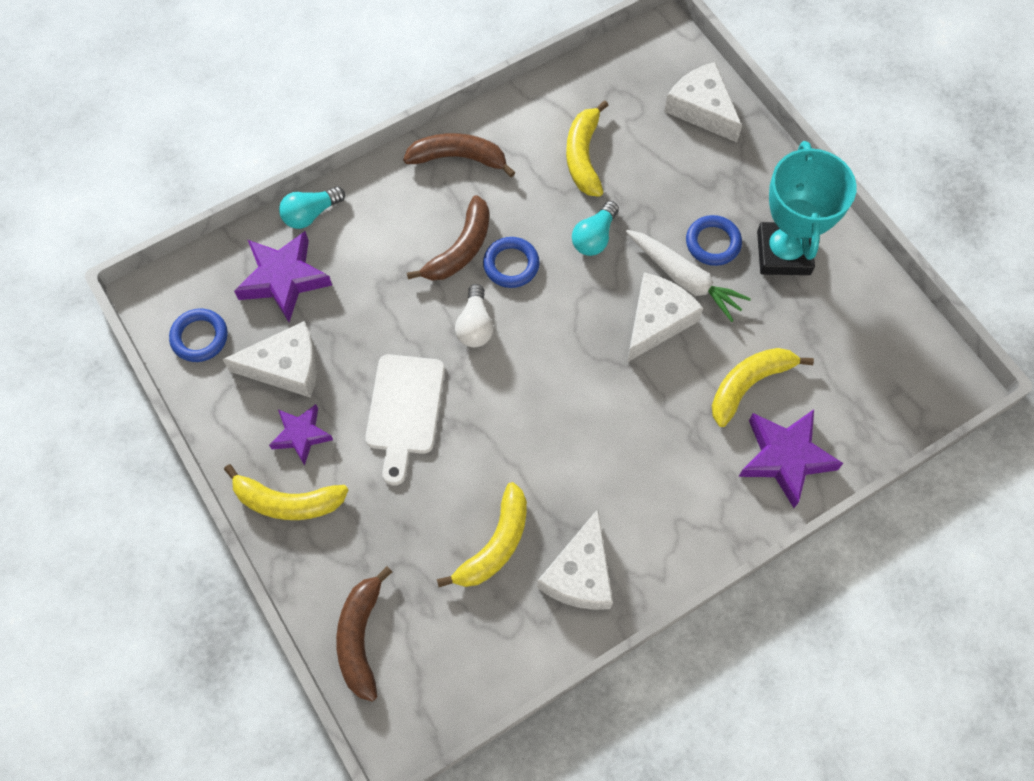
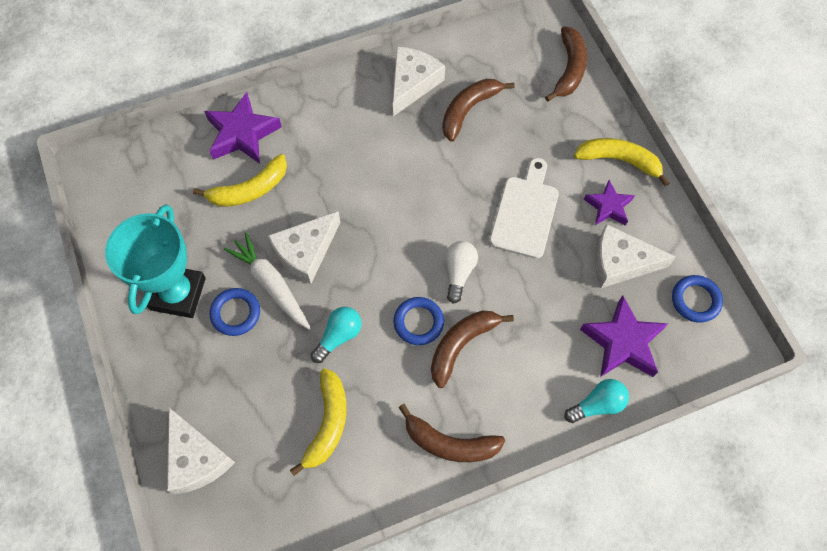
camera: 170 degrees left, 0 degrees up
yellow banana [437,482,527,587] -> brown banana [442,79,515,142]

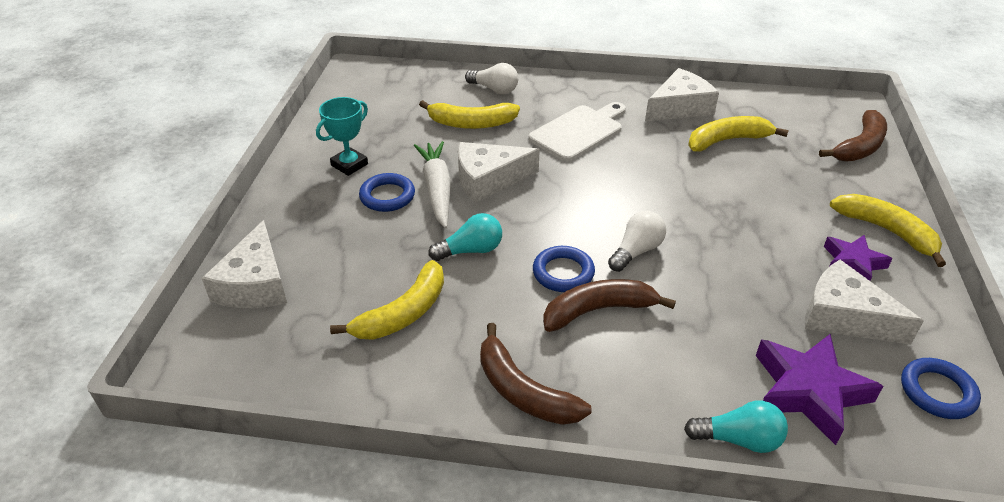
camera: 30 degrees right, 25 degrees down
turquoise trophy [105,204,206,318] -> turquoise trophy [316,97,368,176], size x0.56
purple star [204,92,282,164] -> white light bulb [465,63,518,94]
brown banana [442,79,515,142] -> yellow banana [688,116,789,152]
white cutting board [490,158,559,259] -> white cutting board moved to [529,102,626,161]

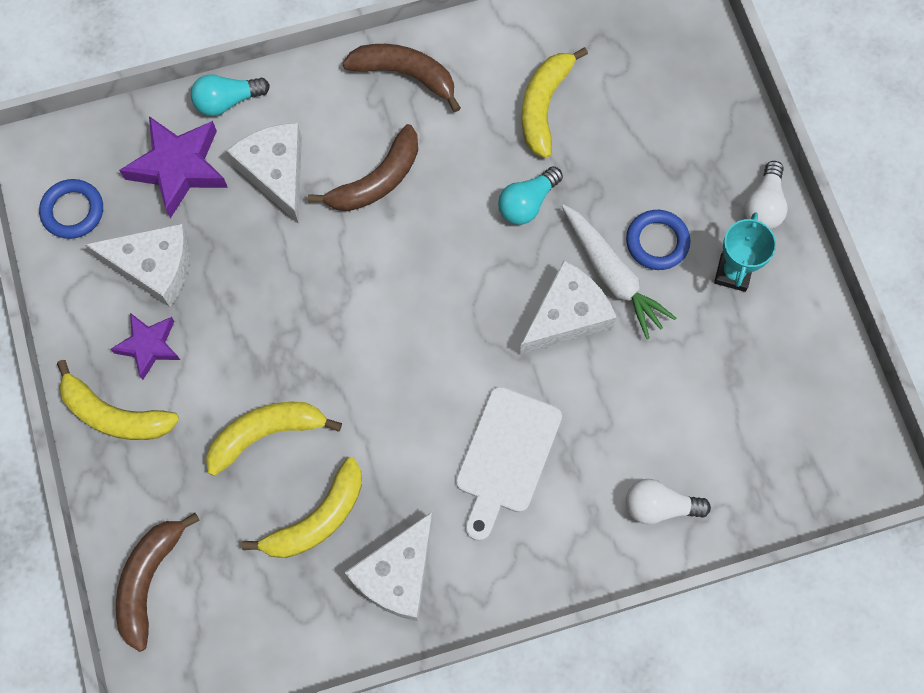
camera: 155 degrees right, 30 degrees up
white cheese [202,220,287,308] -> white cheese moved to [226,123,302,224]
yellow banana [419,100,520,129] -> yellow banana moved to [206,402,342,476]
blue ring [533,246,595,292] -> none
white light bulb [608,211,666,272] -> white light bulb moved to [744,161,788,229]

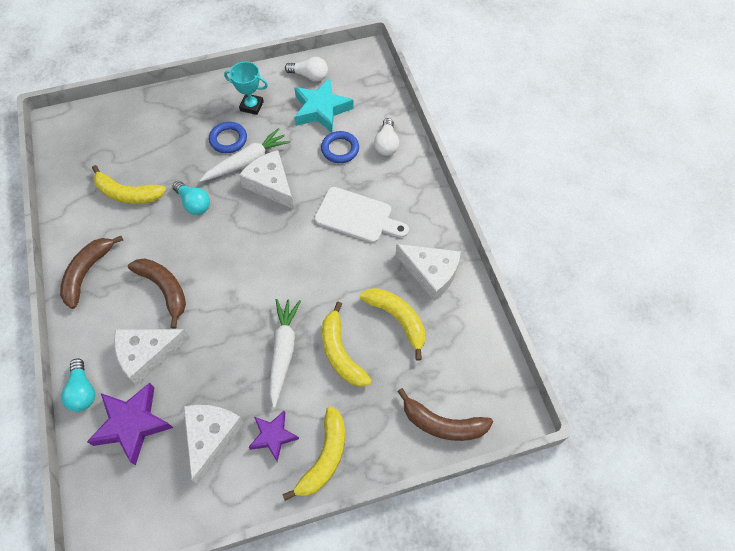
camera: 90 degrees left, 10 degrees down
blue ring [39,179,103,239] -> blue ring moved to [321,131,359,163]
white light bulb [744,161,788,229] -> white light bulb moved to [285,57,328,82]
none -> white carrot [269,299,301,408]
none -> turquoise star [295,78,354,133]

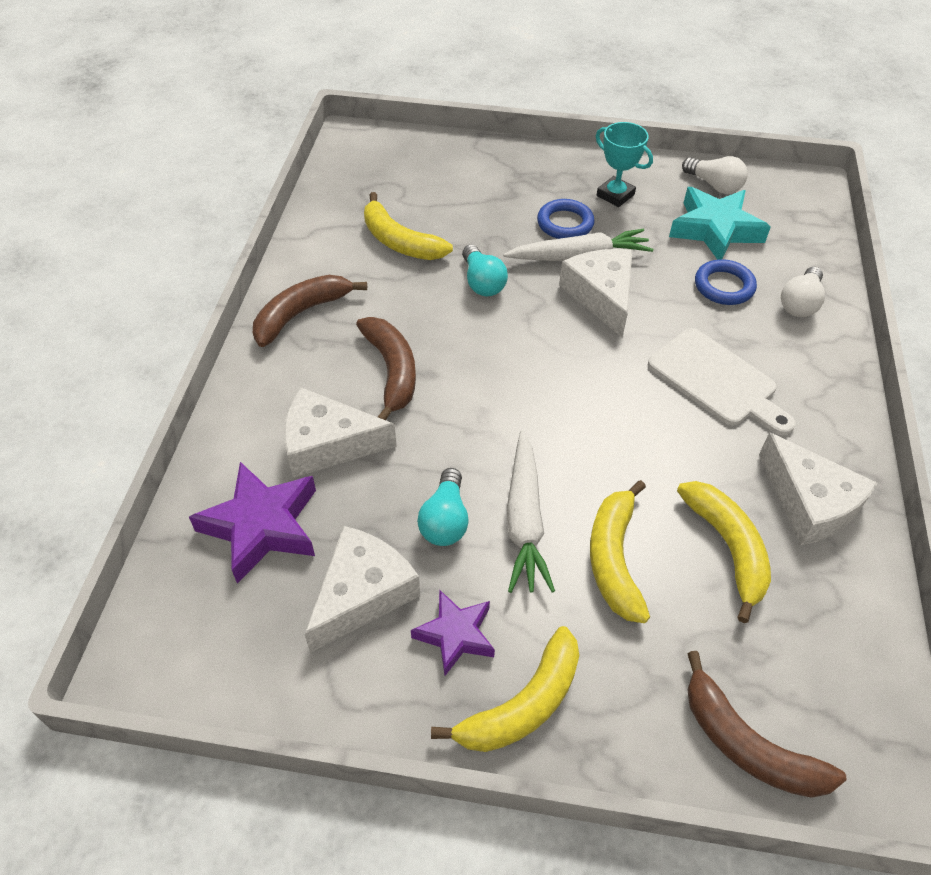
camera: 25 degrees right, 10 degrees down
turquoise light bulb [61,358,95,412] -> turquoise light bulb moved to [417,468,469,546]
white carrot [269,299,301,408] -> white carrot turned 150 degrees clockwise [507,431,555,593]

